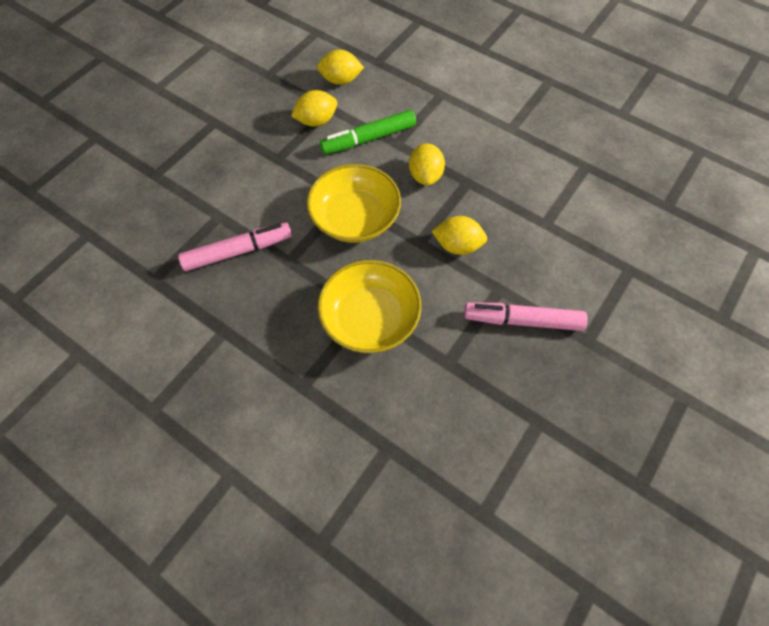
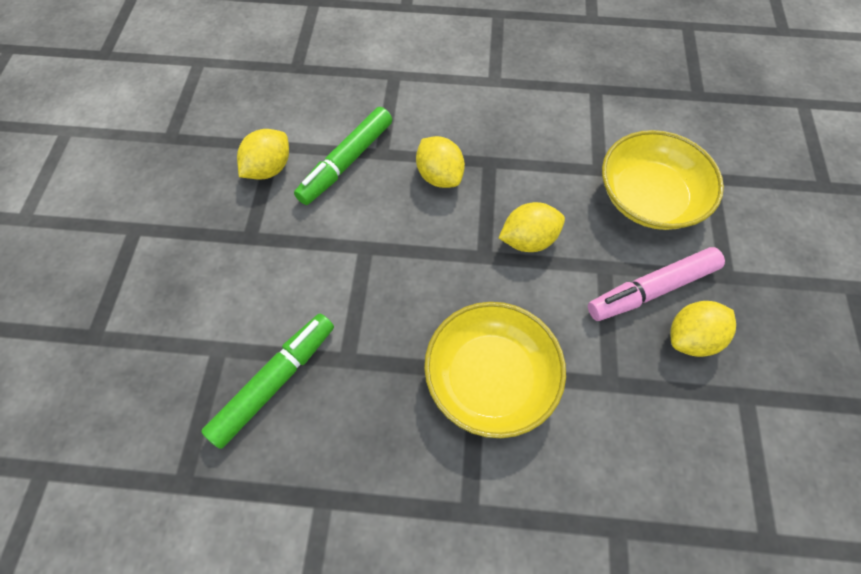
camera: 30 degrees left, 0 degrees up
pink marker [178,222,292,271] -> green marker [201,314,334,449]
yellow bowl [307,164,401,243] -> yellow bowl moved to [602,130,724,230]
yellow lemon [317,49,364,85] -> yellow lemon moved to [670,301,736,357]

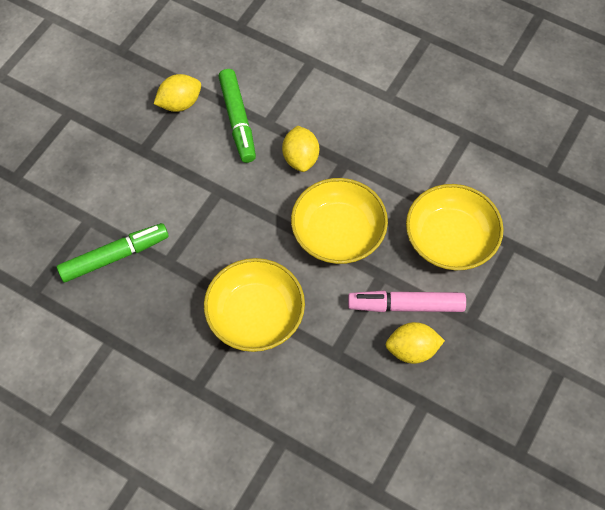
camera: 25 degrees right, 0 degrees up
green marker [294,107,392,205] -> green marker turned 75 degrees counterclockwise [218,69,256,163]
yellow lemon [499,202,565,252] -> yellow bowl [291,178,388,264]

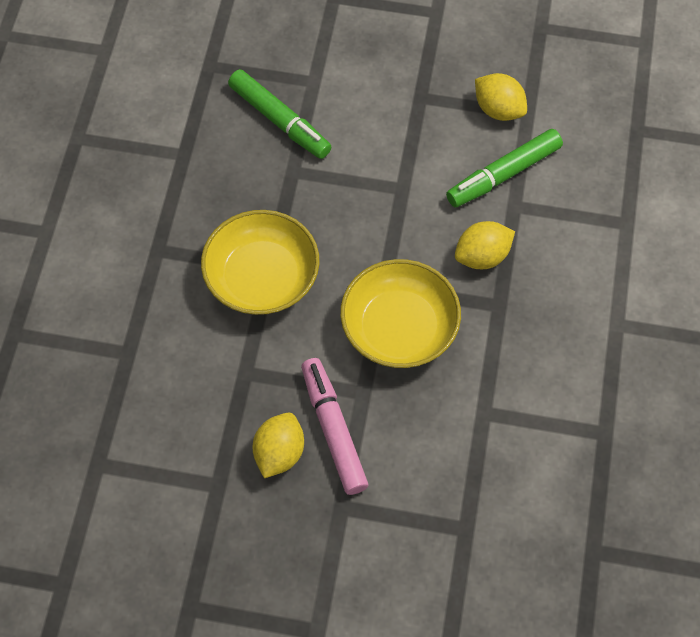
camera: 70 degrees right, 0 degrees up
yellow lemon [386,322,445,364] -> yellow lemon turned 45 degrees clockwise [253,413,304,478]
yellow bowl [406,184,504,270] -> none

